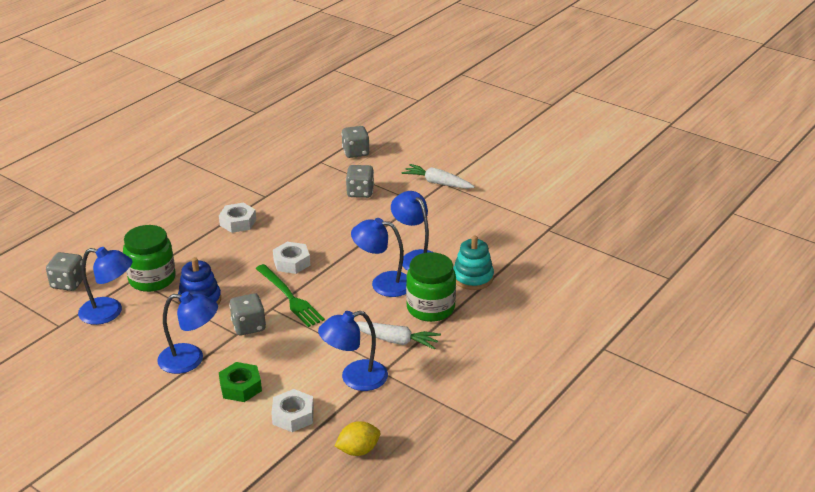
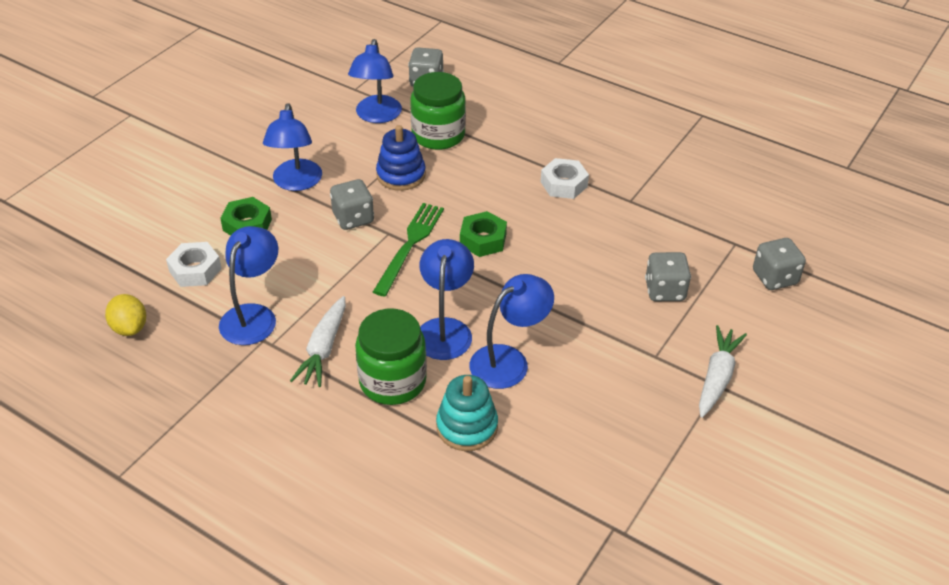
camera: 85 degrees right, 10 degrees up
green fork [255,264,325,327] -> green fork turned 150 degrees clockwise [373,203,444,297]
white nut [273,242,310,274] -> green nut [460,211,507,257]
blue lamp [318,311,388,391] -> blue lamp turned 45 degrees clockwise [219,226,278,345]

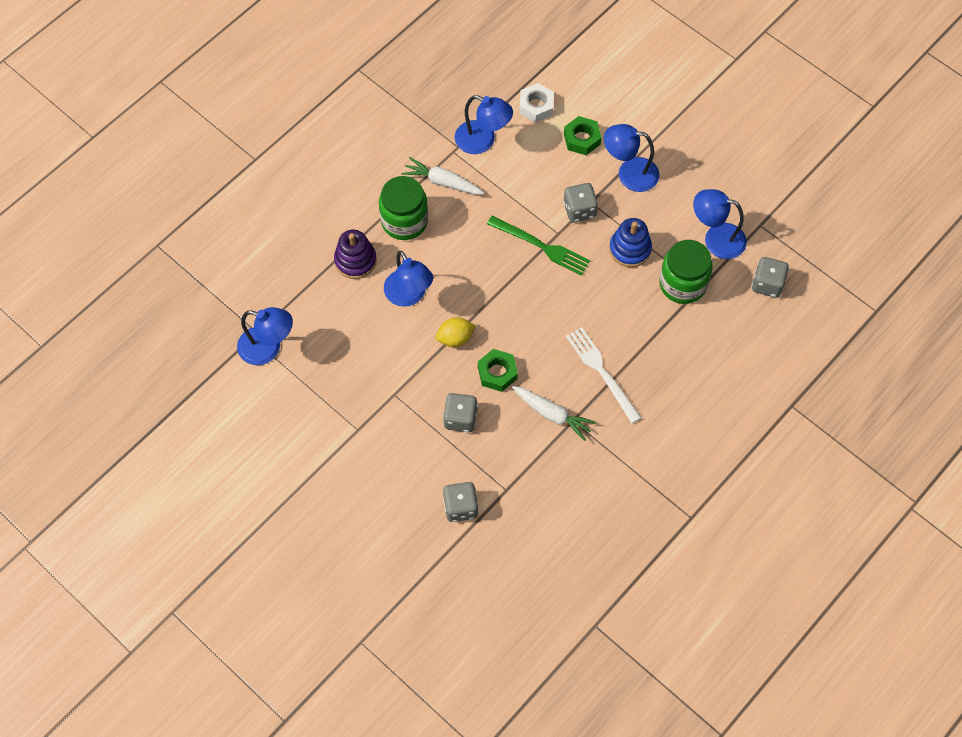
camera: 100 degrees right, 20 degrees up
yellow lemon [105,294,146,336] -> yellow lemon moved to [436,317,476,347]
blue lamp [420,239,474,360] -> blue lamp moved to [237,307,293,365]
turquoise stacking toy [436,375,498,451] -> purple stacking toy [334,230,377,279]
green nut [460,211,507,257] -> green nut moved to [478,349,518,392]
white nut [541,158,589,199] -> white fork [566,327,642,423]
white carrot [699,325,747,418] -> white carrot moved to [512,386,597,441]

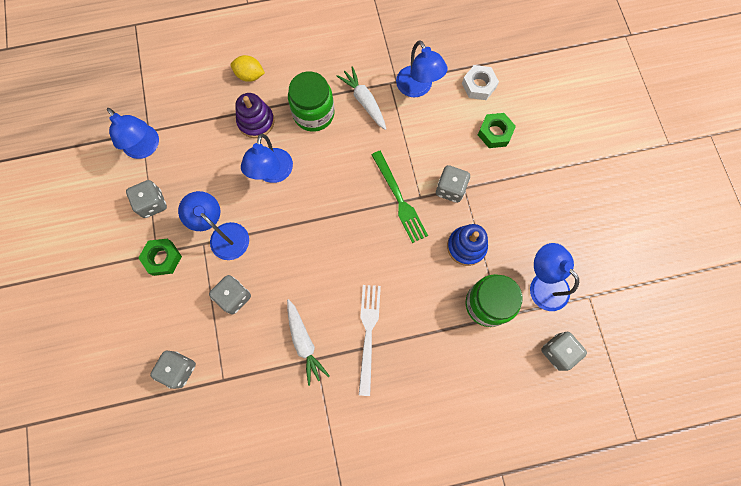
camera: 35 degrees right, 10 degrees up
yellow lemon [436,317,476,347] -> yellow lemon moved to [231,55,265,82]
green nut [478,349,518,392] -> green nut moved to [139,239,182,276]
blue lamp [604,124,659,192] -> blue lamp moved to [178,191,249,260]
none -> grey dice [126,180,167,218]

